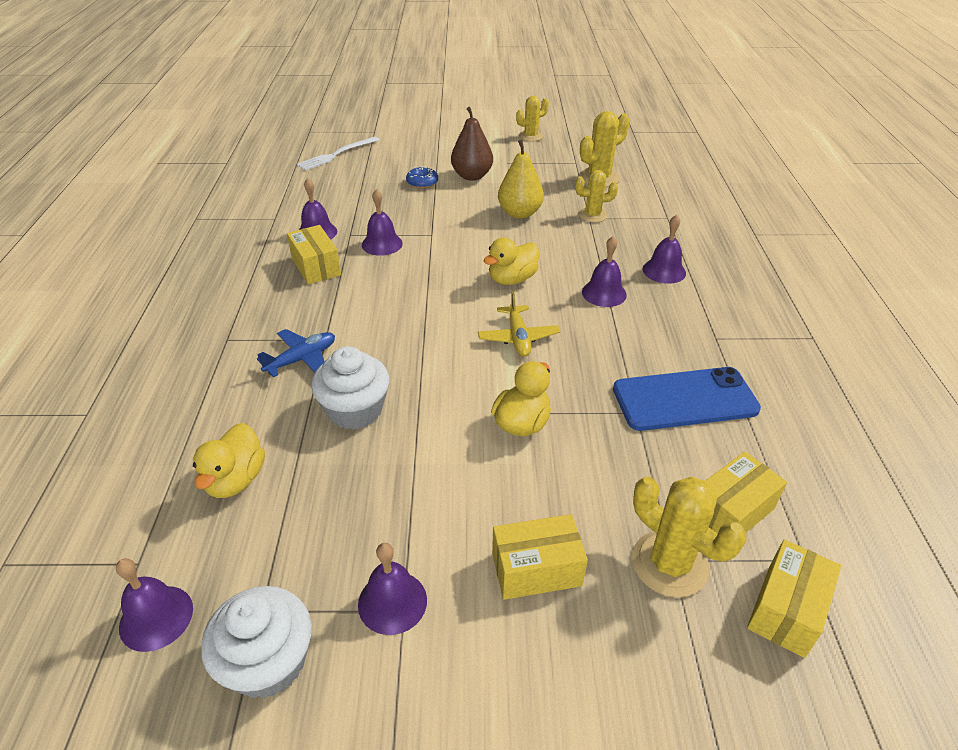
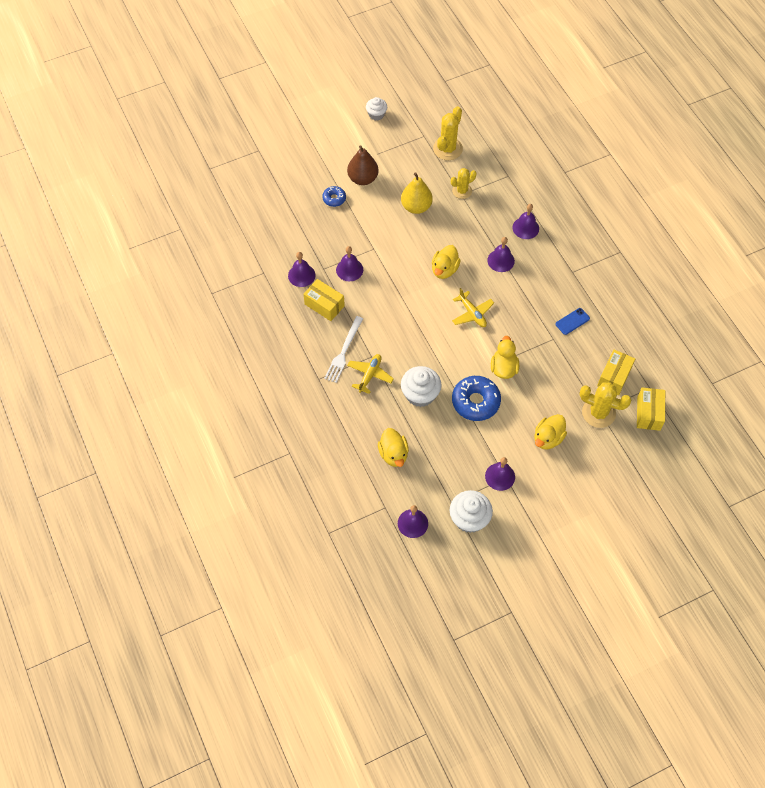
camera: 25 degrees left, 20 degrees up
blue plane [257,329,335,377] -> yellow plane [347,354,394,394]
white fork [297,136,379,171] -> white fork moved to [324,316,363,383]
yellow box [492,514,588,600] -> yellow duck [534,414,567,449]
yellow cactus [516,96,549,141] -> white cupcake [366,97,387,120]
blue phone [613,367,761,431] -> blue phone [555,308,590,335], size x0.47
none -> blue donut [452,376,501,421]

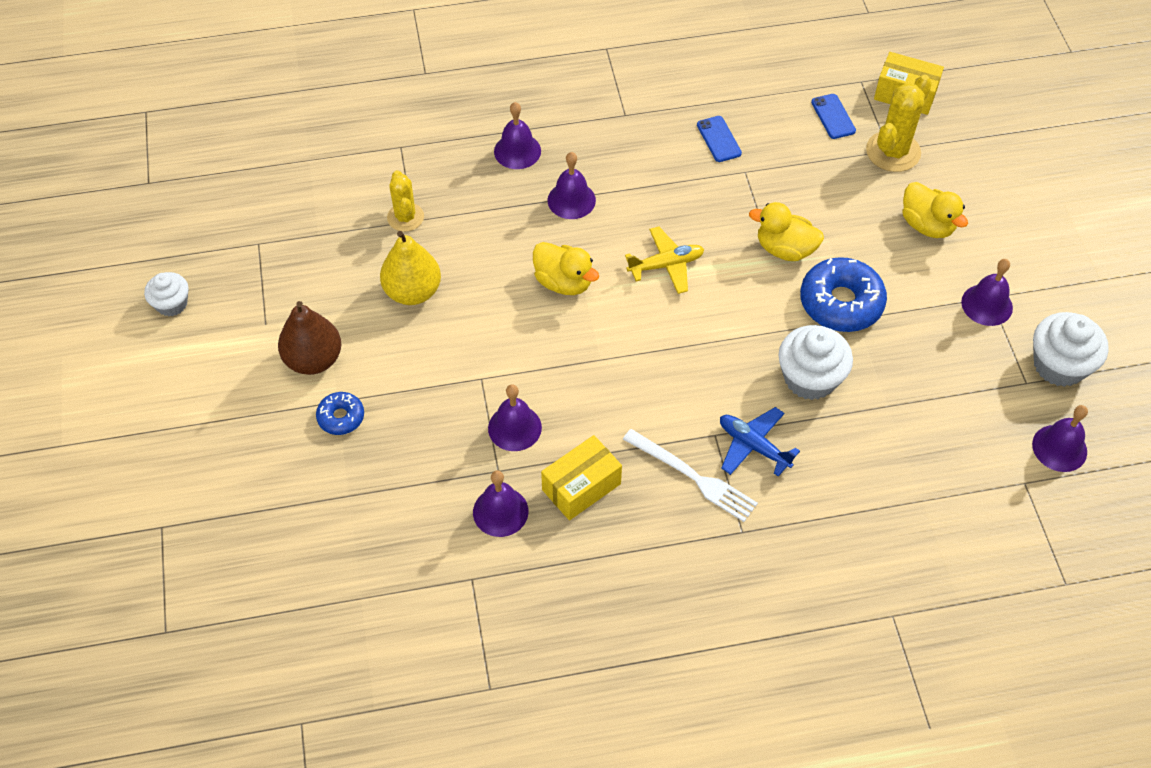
camera: 75 degrees left, 5 degrees down
yellow plane [347,354,394,394] -> blue plane [720,407,800,477]
yellow duck [378,428,409,467] -> none
yellow cactus [433,106,463,160] -> none
yellow box [597,350,635,395] -> blue phone [811,94,856,139]

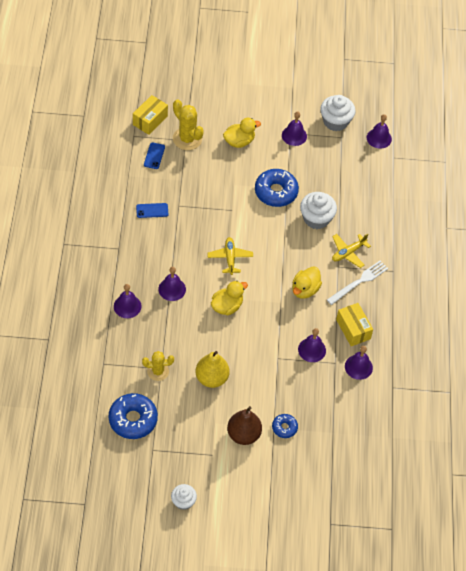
camera: 80 degrees left, 0 degrees up
blue plane [720,407,800,477] -> yellow plane [332,234,371,268]
yellow duck [749,202,824,261] -> yellow duck moved to [292,266,322,299]
blue phone [811,94,856,139] -> blue phone turned 75 degrees counterclockwise [144,142,165,169]
none -> blue donut [109,393,158,439]

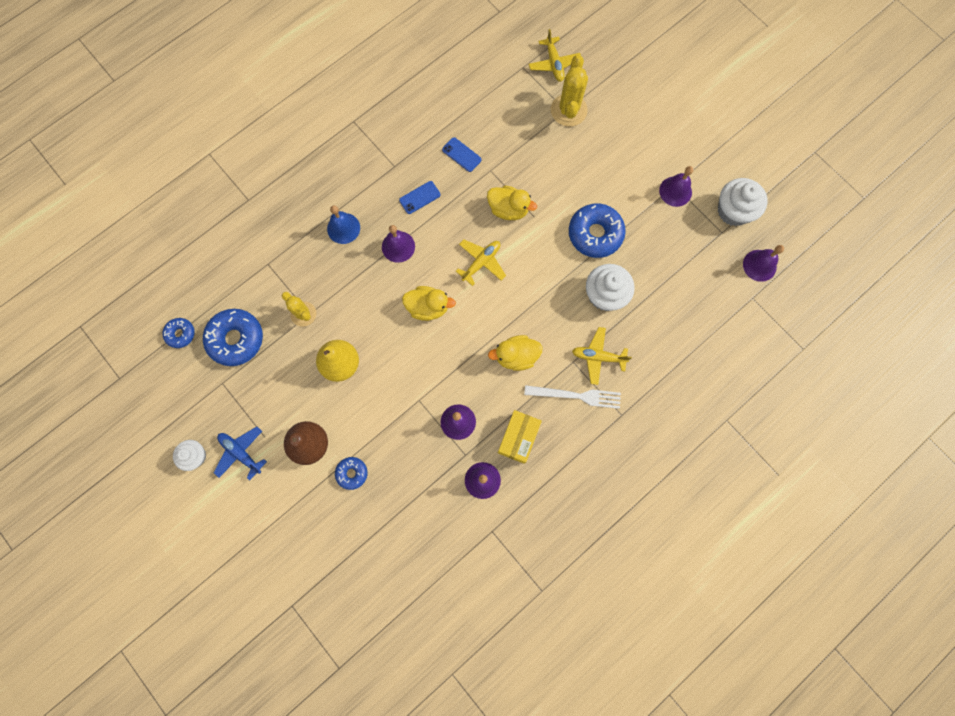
camera: 50 degrees right, 20 degrees up
purple bell [114,284,142,318] -> blue bell [327,205,360,244]
yellow box [133,95,168,135] -> yellow plane [529,29,581,82]
blue phone [144,142,165,169] -> blue phone moved to [399,181,441,214]
yellow duck [223,118,261,148] -> yellow duck moved to [487,186,537,220]
none -> blue donut [162,318,195,348]
none -> blue plane [214,426,267,481]

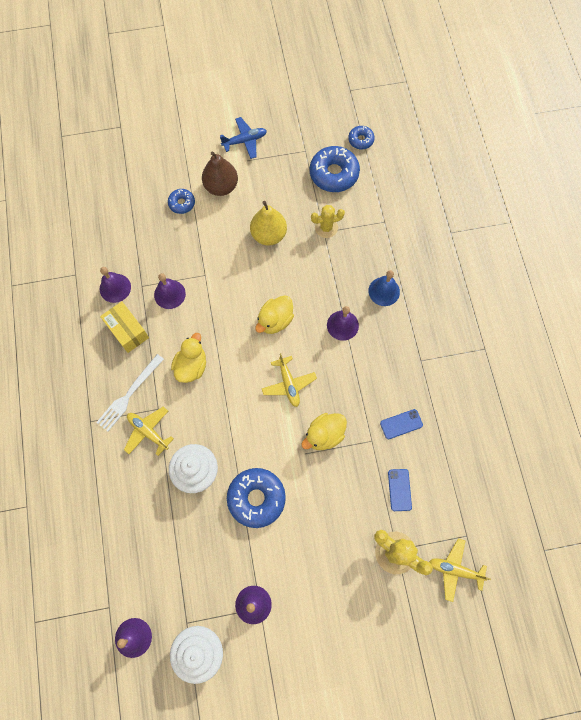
camera: 120 degrees right, 5 degrees down
white cupcake [173,440,206,471] -> none
blue phone [399,181,441,214] -> blue phone moved to [388,469,412,511]
yellow plane [572,327,632,385] -> yellow plane turned 90 degrees counterclockwise [124,407,174,456]

